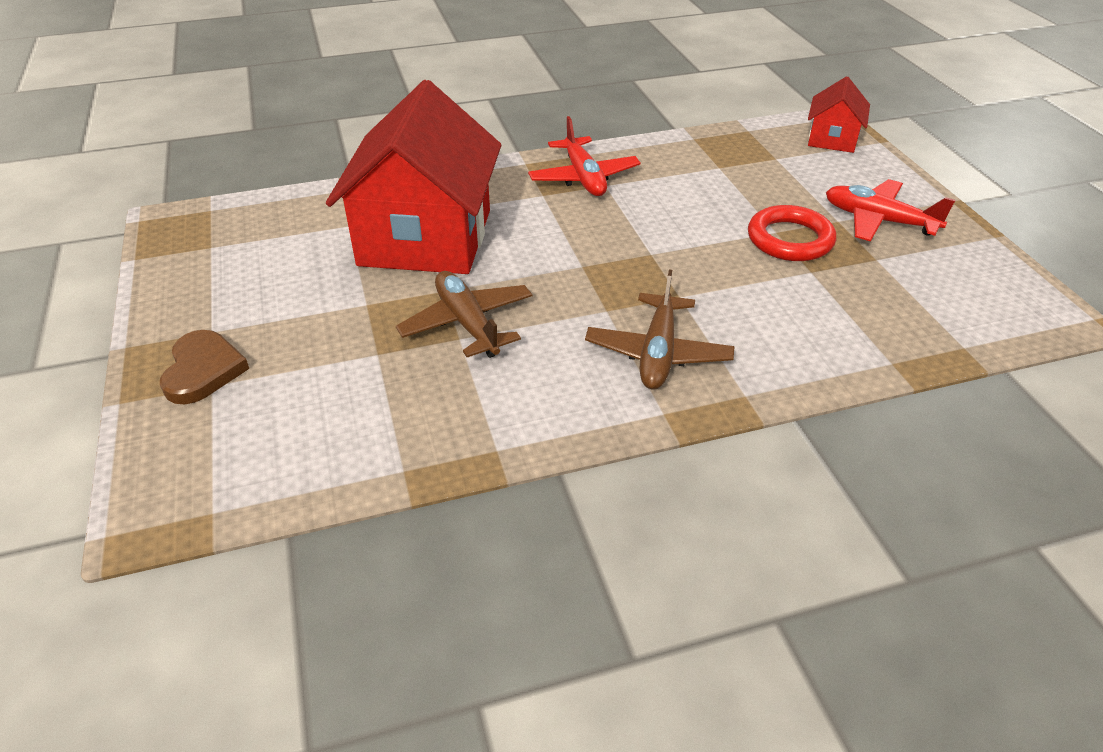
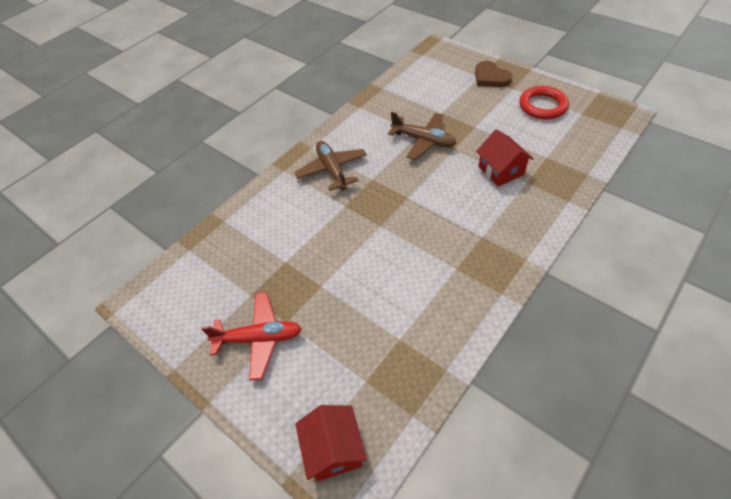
camera: 150 degrees right, 10 degrees up
red house [326,80,502,274] -> red house [476,129,534,187], size x0.47
red plane [528,116,641,196] -> none
red ring [748,205,836,261] -> red ring moved to [519,86,569,120]

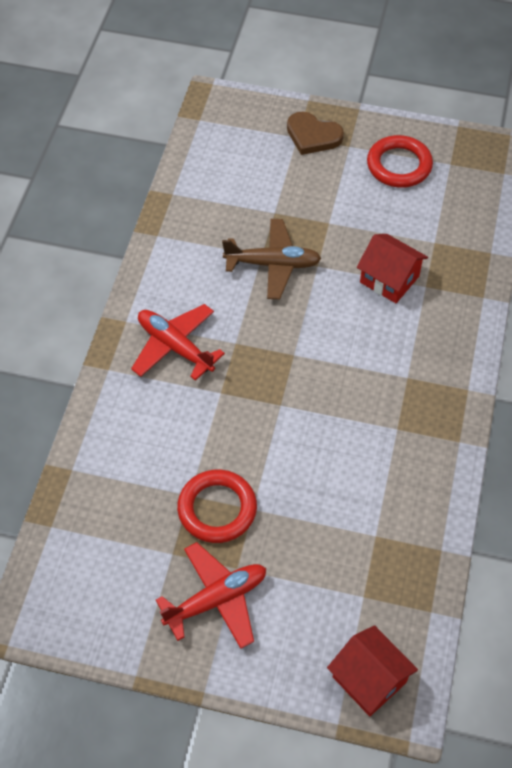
camera: 30 degrees left, 5 degrees up
brown plane [294,141,367,191] -> red plane [131,304,225,381]
none -> red ring [177,469,257,543]

